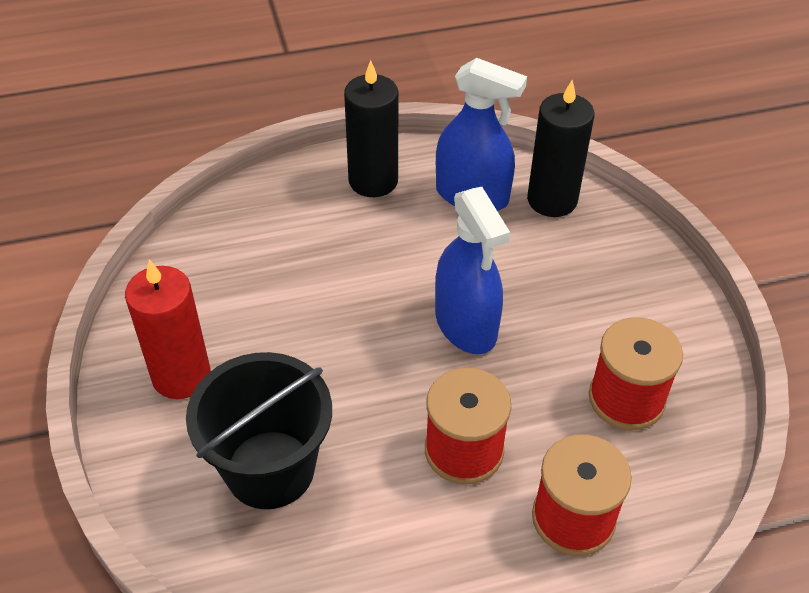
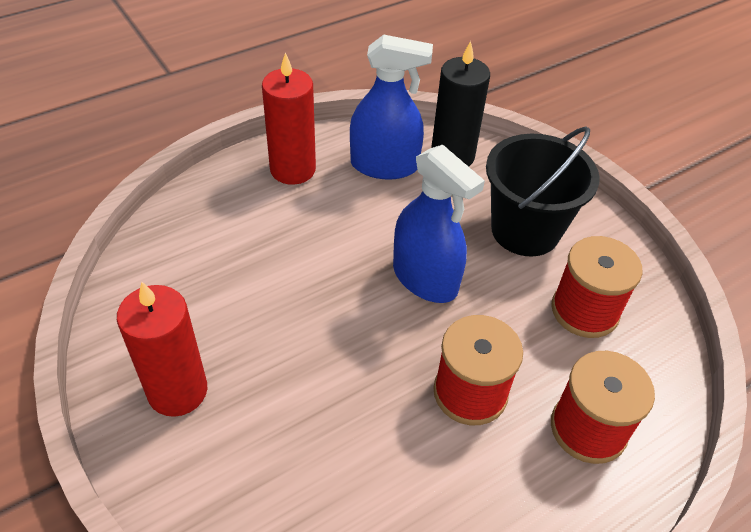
camera: 20 degrees left, 0 degrees up
black bucket [186,352,332,509] -> black bucket moved to [486,126,600,256]
black candle [344,60,398,197] -> red candle [262,52,316,185]

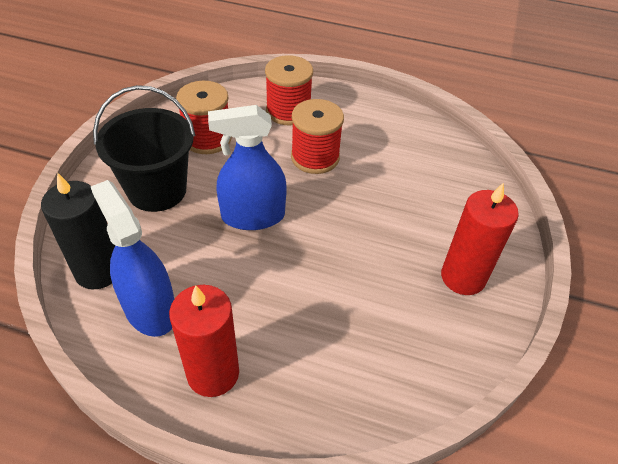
camera: 130 degrees left, 0 degrees up
blue spray bottle [393,145,485,303] -> blue spray bottle turned 105 degrees counterclockwise [208,105,287,230]

